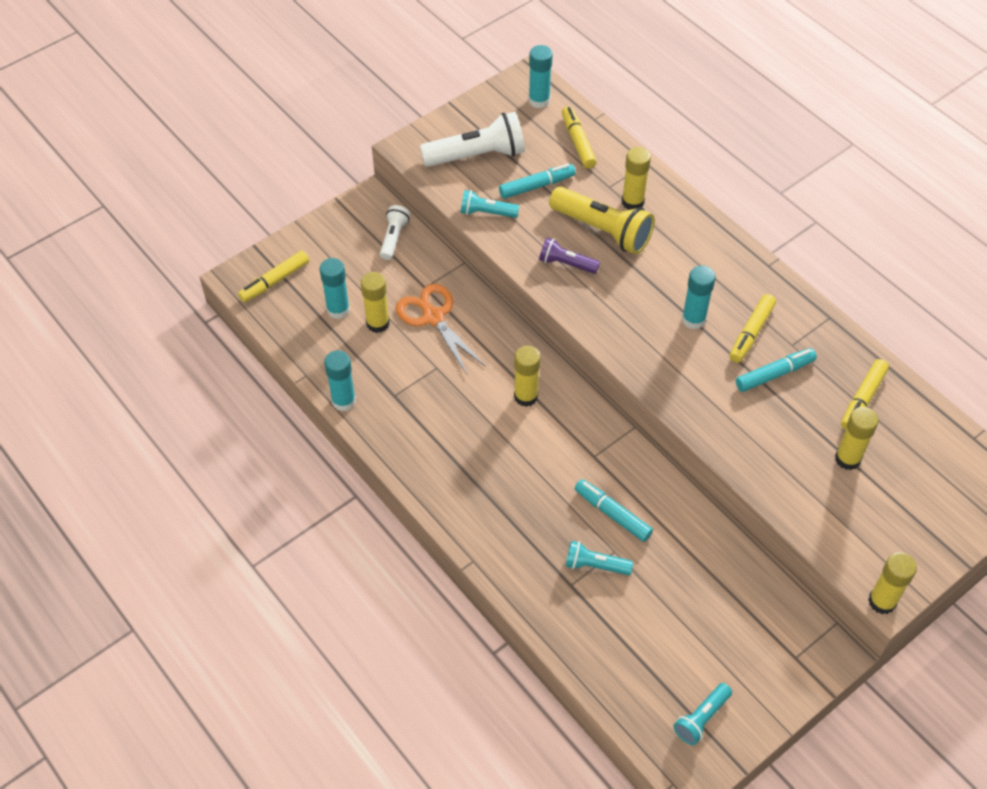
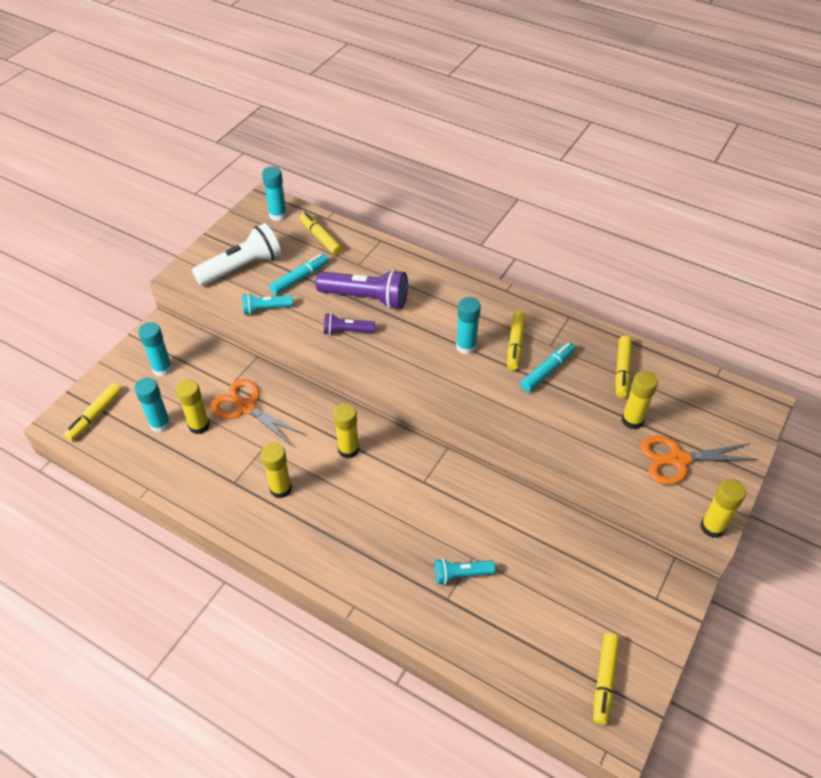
camera: 20 degrees left, 5 degrees down
turquoise glue stick [324,350,356,411] -> turquoise glue stick moved to [138,322,173,377]
white flashlight [380,205,410,260] -> none
yellow flashlight [549,187,655,254] -> purple flashlight [316,269,408,309]
turquoise marker [575,479,653,542] -> none
yellow glue stick [622,147,651,210] -> yellow glue stick moved to [261,443,292,498]
turquoise flashlight [673,683,732,745] -> yellow marker [593,633,620,725]
none -> orange scissors [640,436,758,485]

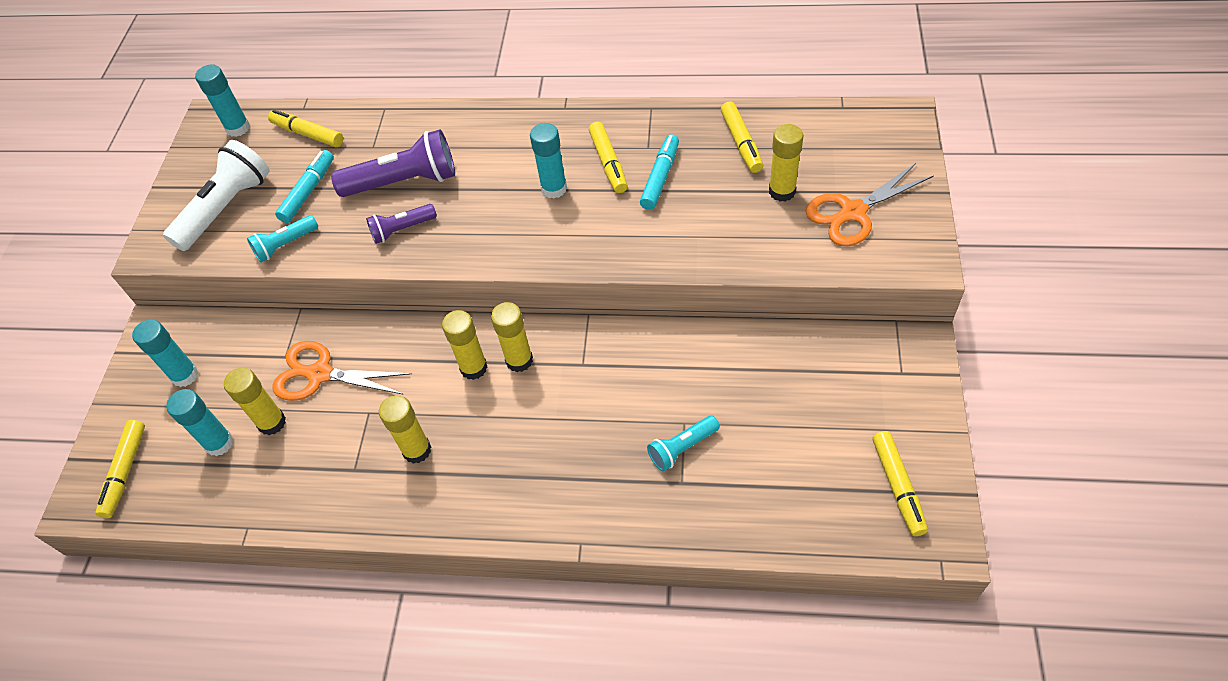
camera: 20 degrees left, 5 degrees up
yellow glue stick [700,479,746,538] -> yellow glue stick moved to [491,302,533,372]

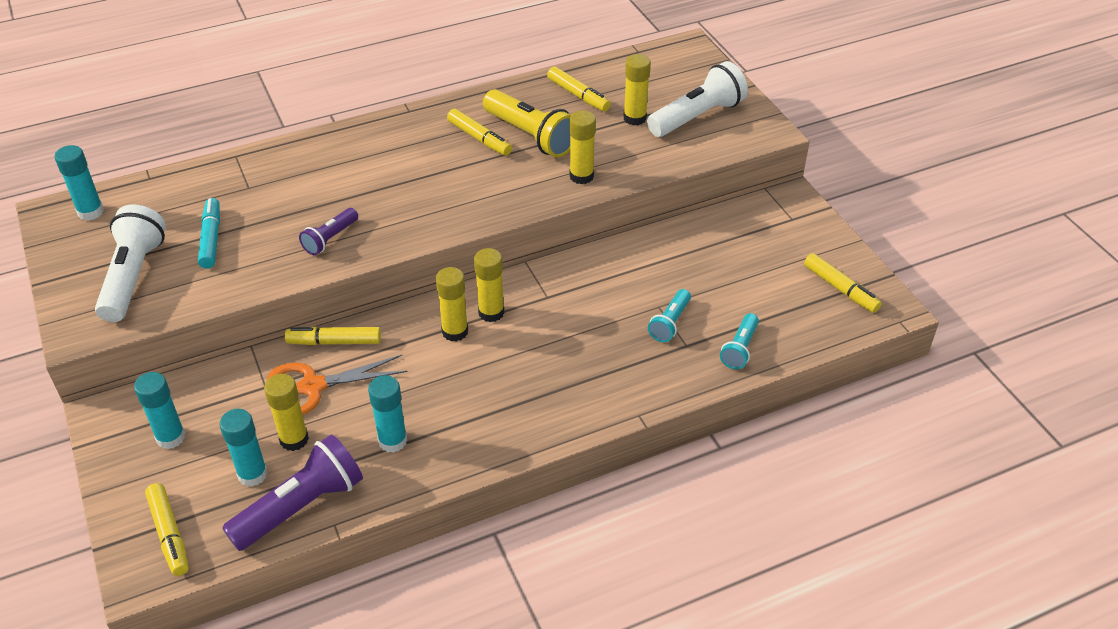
camera: 35 degrees left, 10 degrees down
turquoise flashlight [247,215,318,262] -> turquoise flashlight moved to [720,313,759,369]
yellow marker [268,110,343,147] -> yellow marker moved to [285,327,381,345]
purple flashlight [331,129,455,197] -> purple flashlight moved to [222,435,363,551]
yellow glue stick [379,395,431,464] -> yellow glue stick moved to [569,110,596,184]
turquoise glue stick [530,123,567,199] -> turquoise glue stick moved to [368,375,407,453]
turquoise marker [640,134,679,210] -> yellow flashlight [483,89,571,157]
orange scissors [805,163,934,246] -> white flashlight [647,61,748,137]

